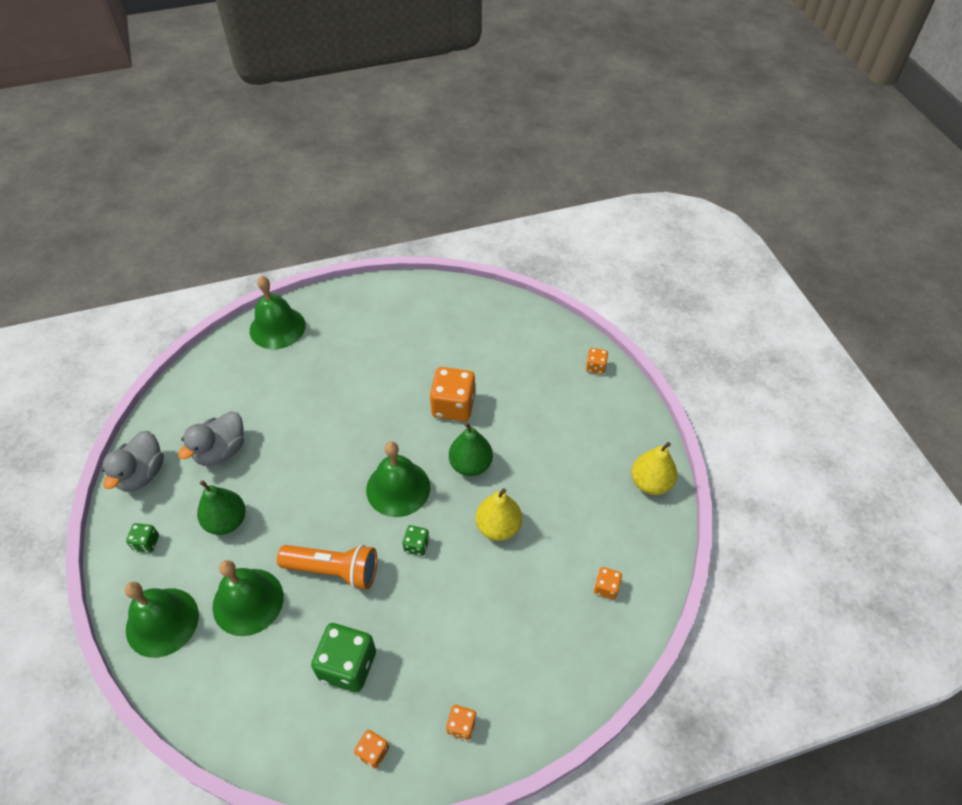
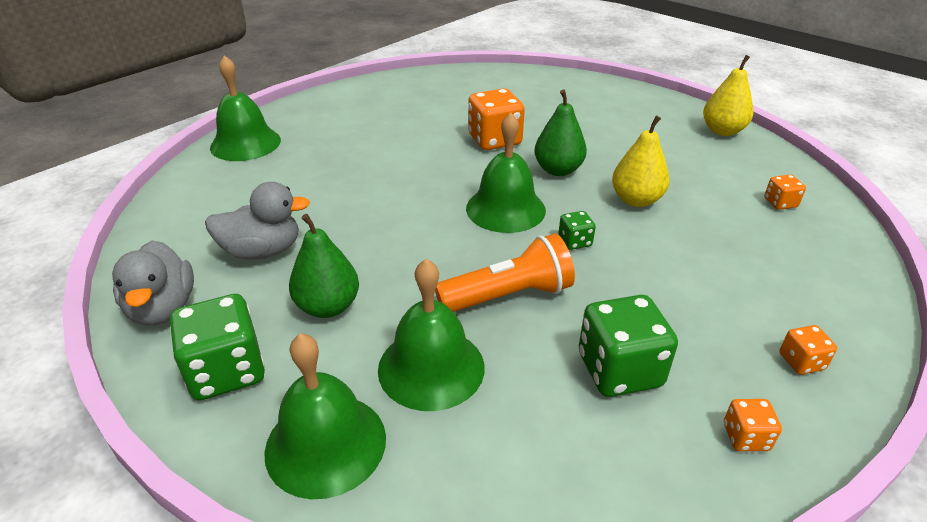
camera: 30 degrees left, 15 degrees down
green dice [126,523,159,553] -> green dice [170,294,265,400], size x2.00
grey duck [178,411,244,466] -> grey duck turned 105 degrees counterclockwise [205,182,310,259]
orange dice [586,348,608,374] -> none

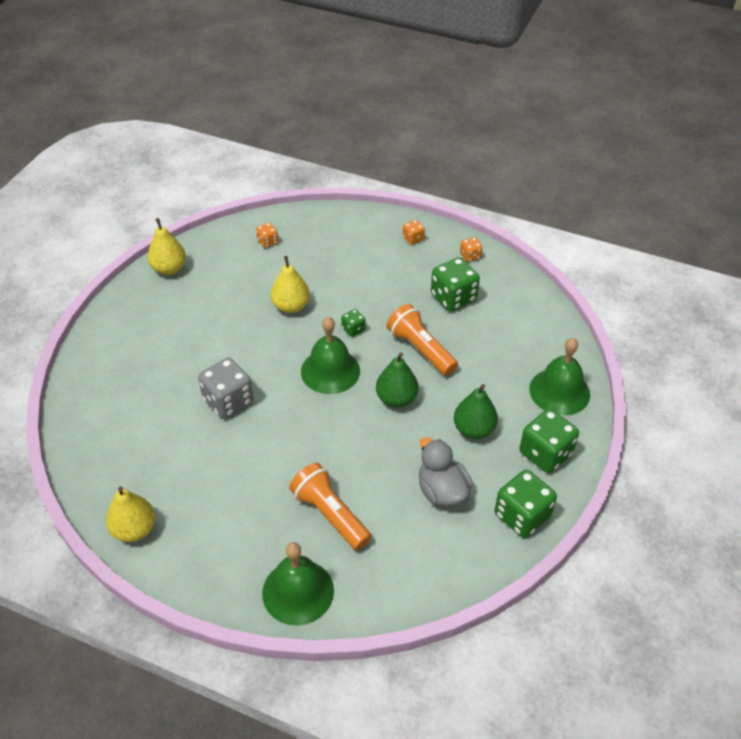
camera: 110 degrees left, 10 degrees up
grey duck [112,240,194,325] -> green dice [494,469,557,538]
green bell [378,259,485,411] -> none
orange dice [468,89,525,150] -> grey dice [198,358,253,419]
green pear [534,89,587,176] -> green pear moved to [376,353,418,408]
none -> yellow pear [106,486,155,542]
none -> orange flashlight [289,463,371,550]

